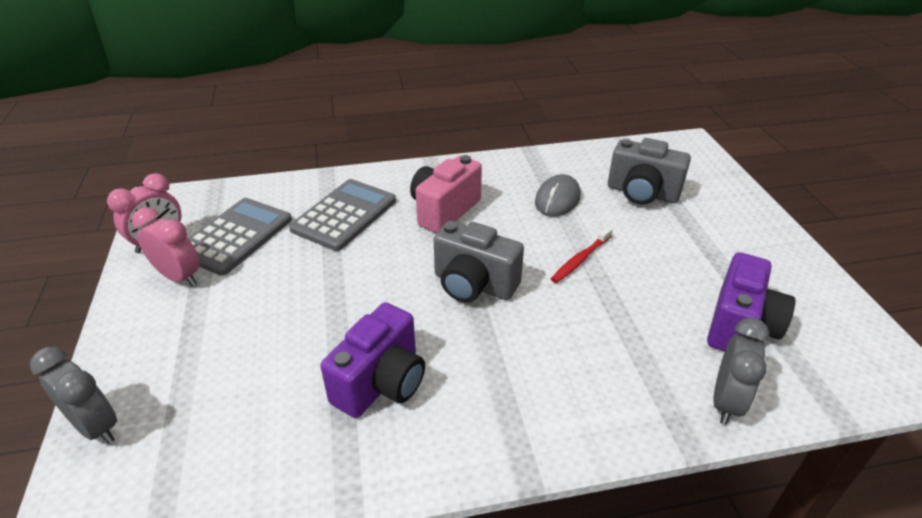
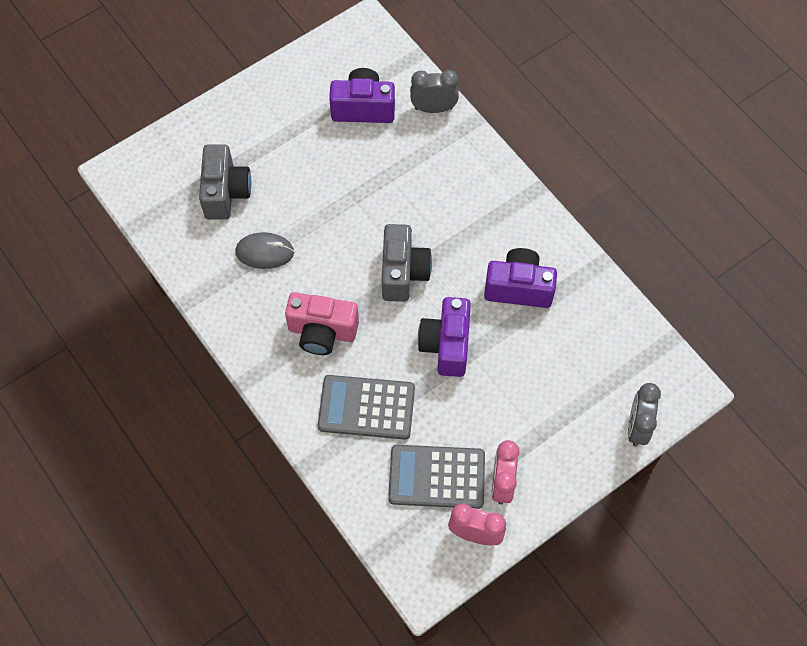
camera: 115 degrees left, 25 degrees up
red toothbrush [551,226,613,283] -> none
none -> purple camera [418,297,471,377]

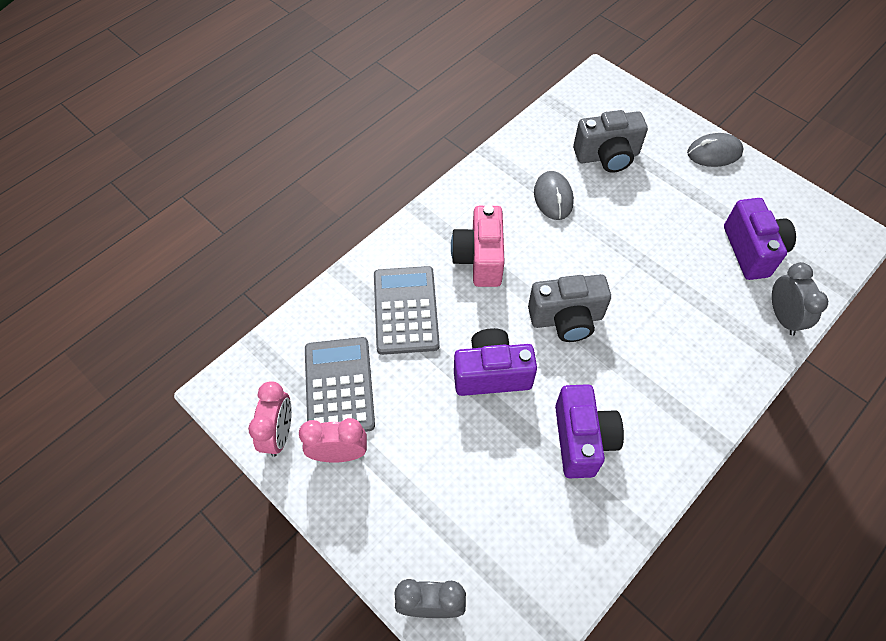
camera: 80 degrees right, 5 degrees down
none -> grey mouse [687,133,744,167]

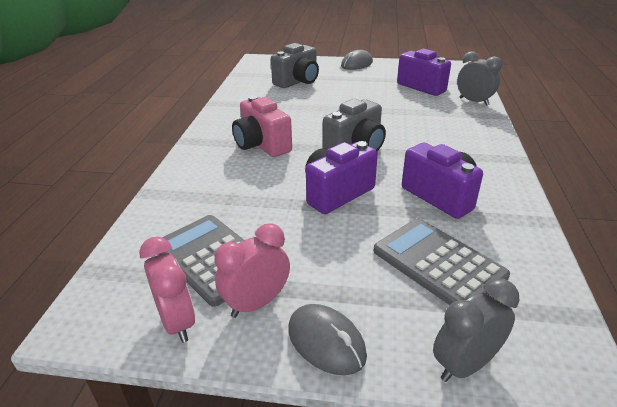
camera: 35 degrees left, 25 degrees down
grey calculator [374,266,440,355] -> grey calculator moved to [374,218,510,305]
grey mouse [534,171,574,220] -> grey mouse moved to [288,304,367,375]

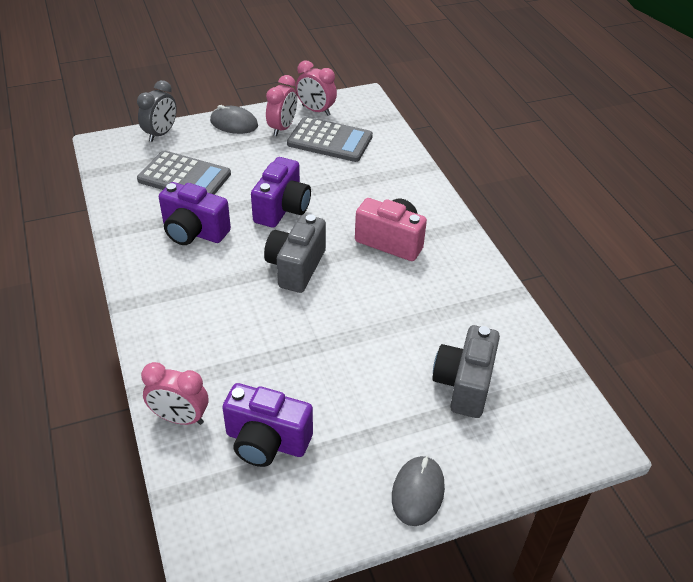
camera: 150 degrees right, 10 degrees up
grey clock [457,51,502,106] -> pink clock [141,362,208,425]

